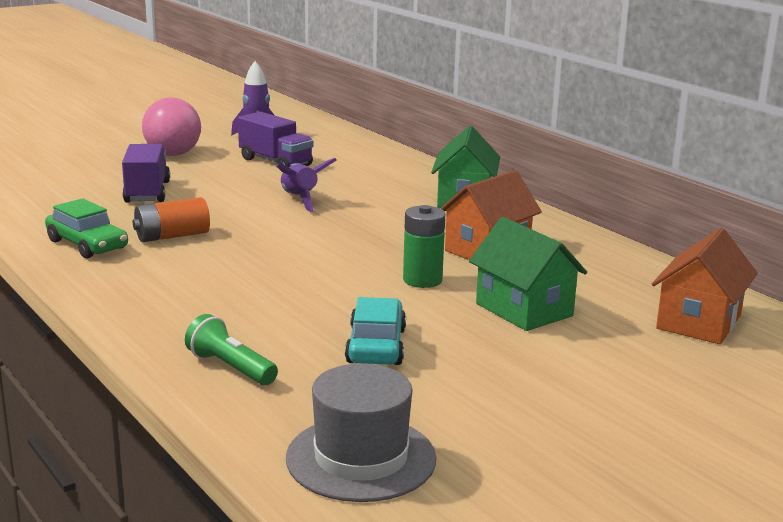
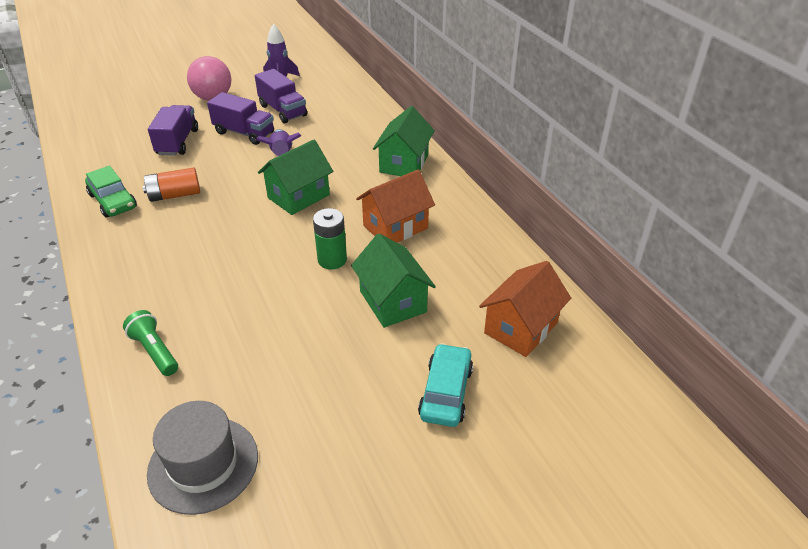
camera: 10 degrees right, 20 degrees up
turquoise car [345,297,406,365] -> turquoise car moved to [418,343,473,427]
none -> purple truck [207,92,274,145]
none -> green house [258,140,333,215]

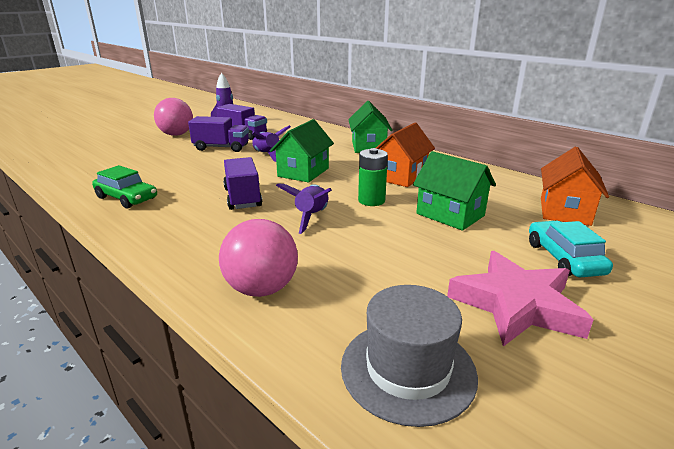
camera: 20 degrees left, 15 degrees down
green flashlight [123,310,178,376] -> pink ball [219,219,298,297]
orange battery [143,167,200,202] -> none
purple truck [148,105,198,156] -> purple truck moved to [223,157,262,210]
none -> purple rocket [276,183,332,234]
none -> pink star [447,251,594,347]

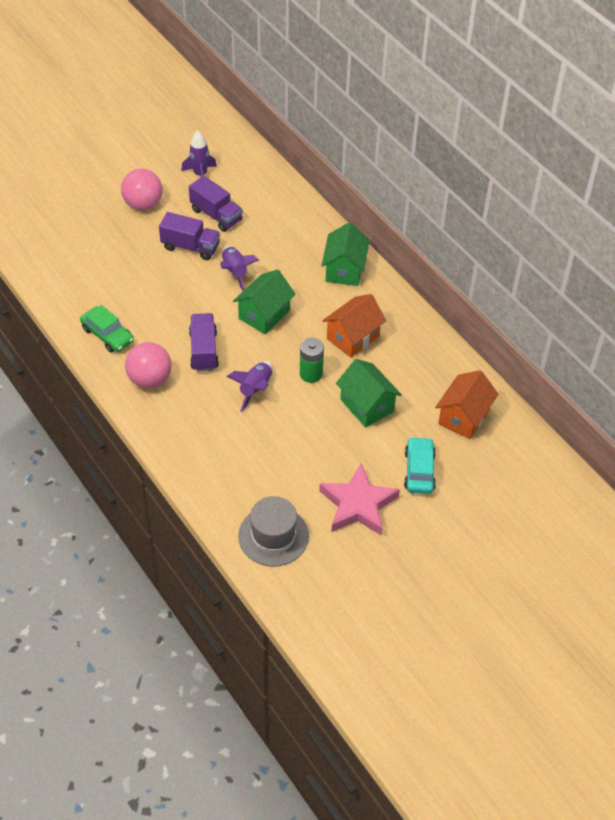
camera: 10 degrees right, 25 degrees up
pink ball [219,219,298,297] -> pink ball moved to [125,342,172,388]

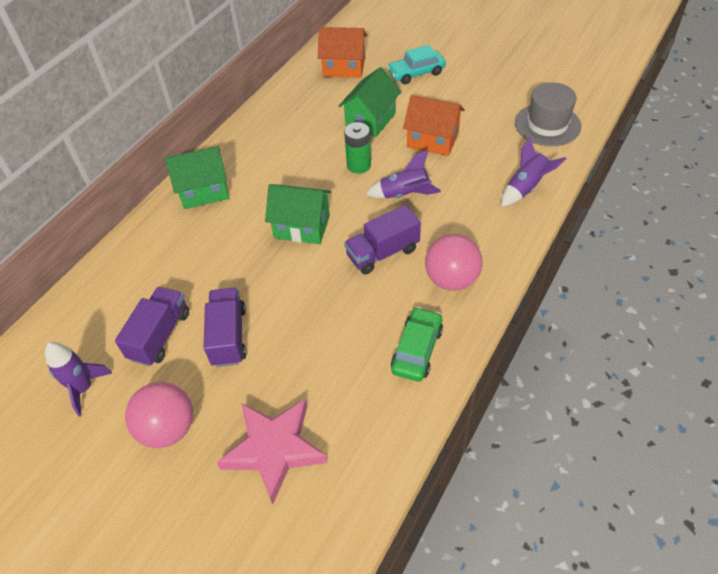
camera: 110 degrees left, 0 degrees up
purple rocket [220,246,259,291] -> purple rocket moved to [501,137,567,207]
pink star [319,463,400,536] -> pink star moved to [217,399,328,504]
orange house [322,294,386,358] -> orange house moved to [403,95,465,156]

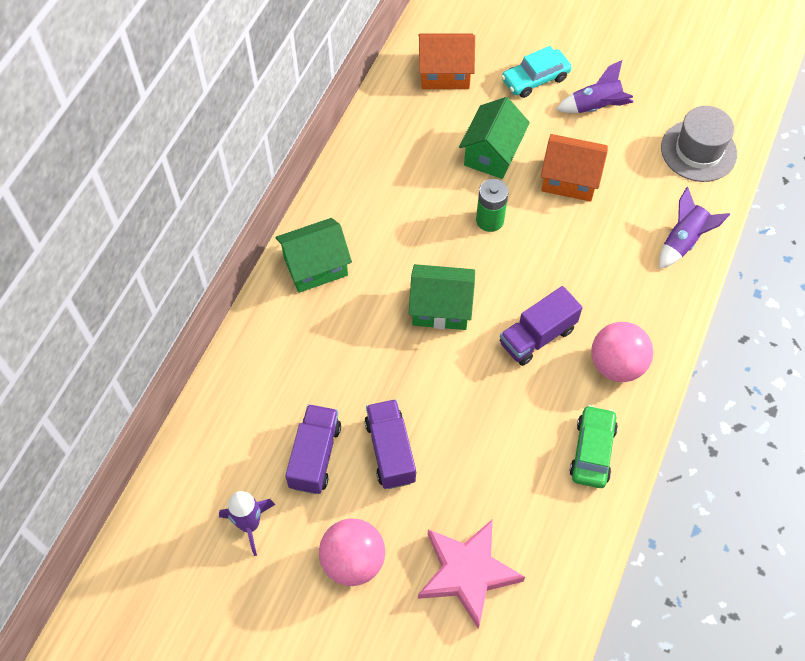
camera: 10 degrees left, 10 degrees up
purple rocket [365,150,441,199] -> purple rocket moved to [556,60,634,113]

